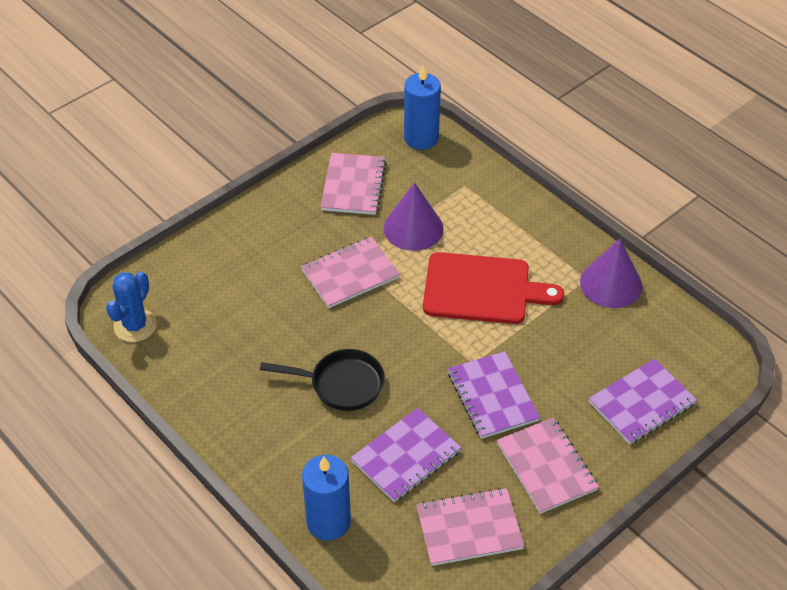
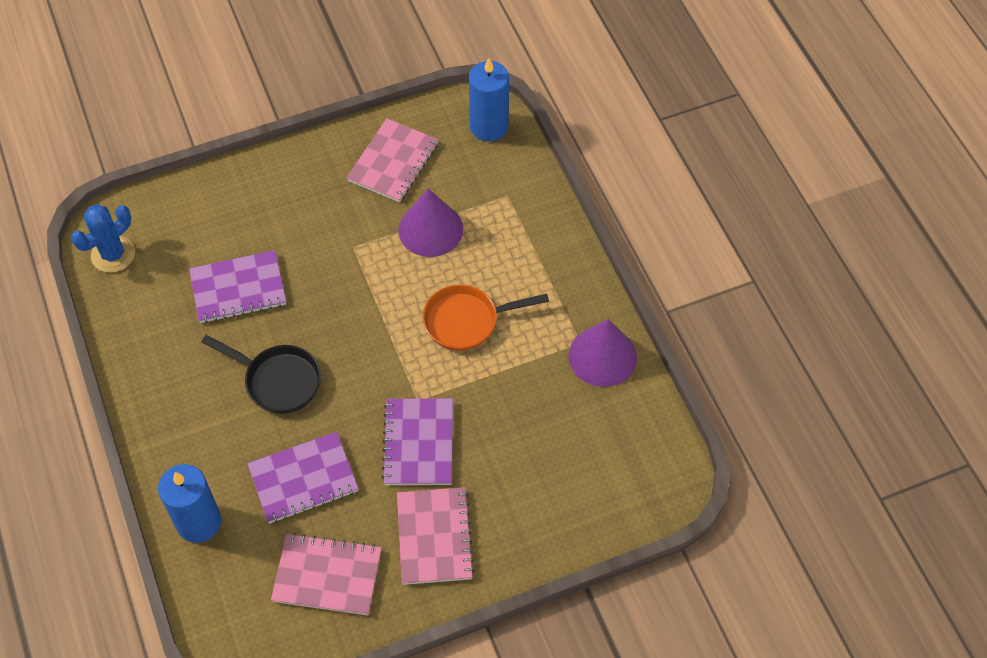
camera: 20 degrees right, 10 degrees up
pink notebook [301,237,400,308] -> none
red cutting board [423,252,564,324] -> orange pan [423,285,549,351]
purple notebook [589,358,697,445] -> purple notebook moved to [189,250,286,323]

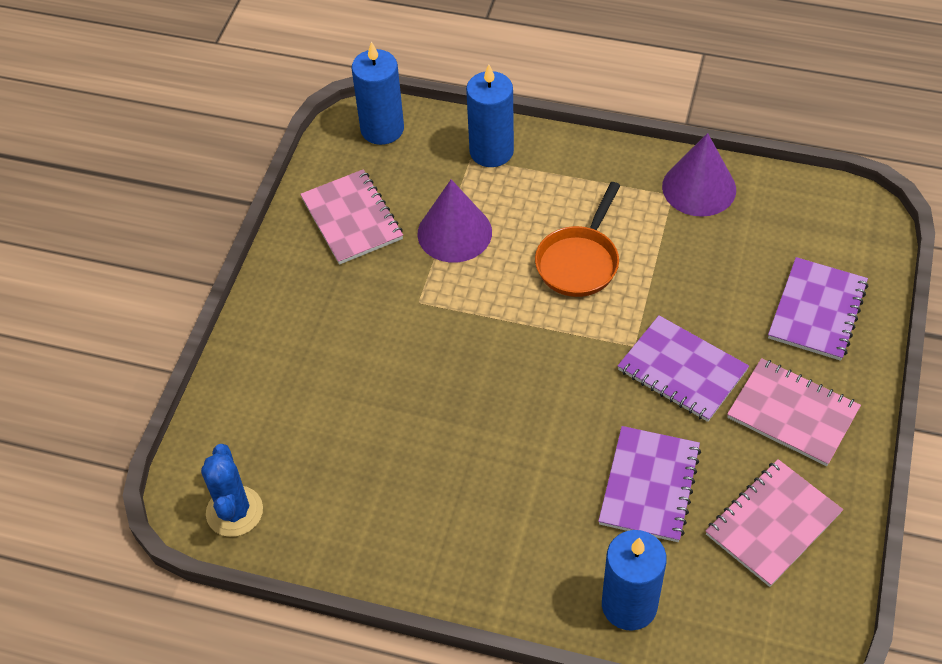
camera: 50 degrees left, 5 degrees down
purple notebook [189,250,286,323] -> purple notebook moved to [768,257,868,361]
black pan [201,335,321,414] -> none
none -> blue candle [466,64,514,167]

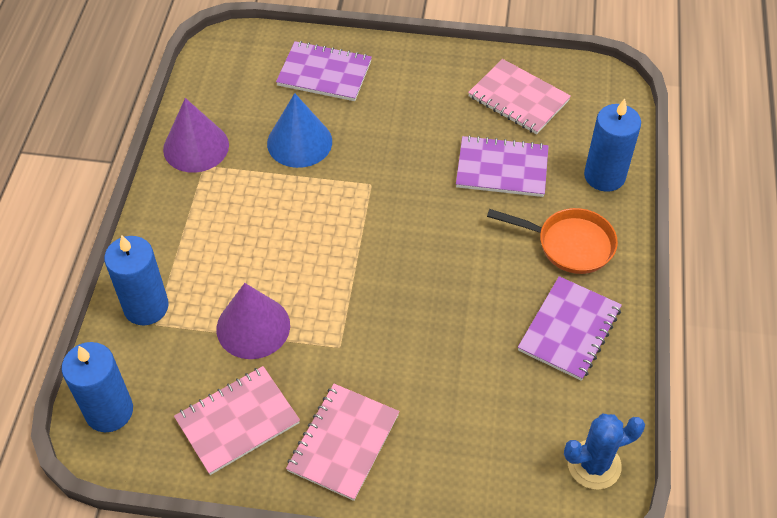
camera: 100 degrees left, 0 degrees up
orange pan [535,182,620,297] -> orange pan moved to [487,208,618,274]
purple notebook [618,315,749,422] -> purple notebook moved to [518,276,622,381]
pink notebook [727,358,861,466] -> pink notebook moved to [286,384,400,501]
none -> blue cone [267,93,332,168]

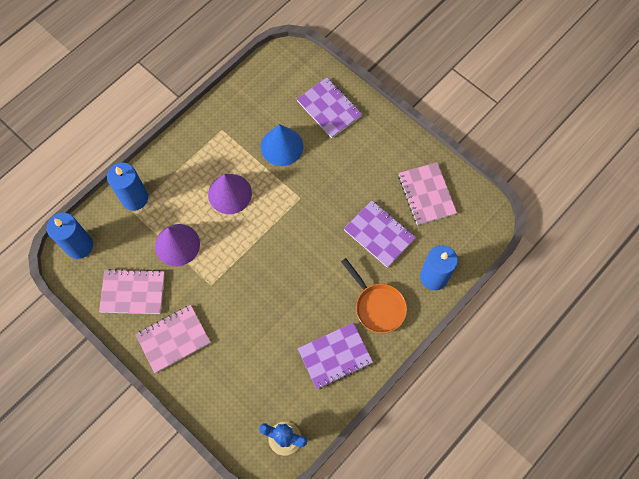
camera: 35 degrees right, 15 degrees up
purple cone [163,98,229,173] -> purple cone moved to [208,174,252,214]

